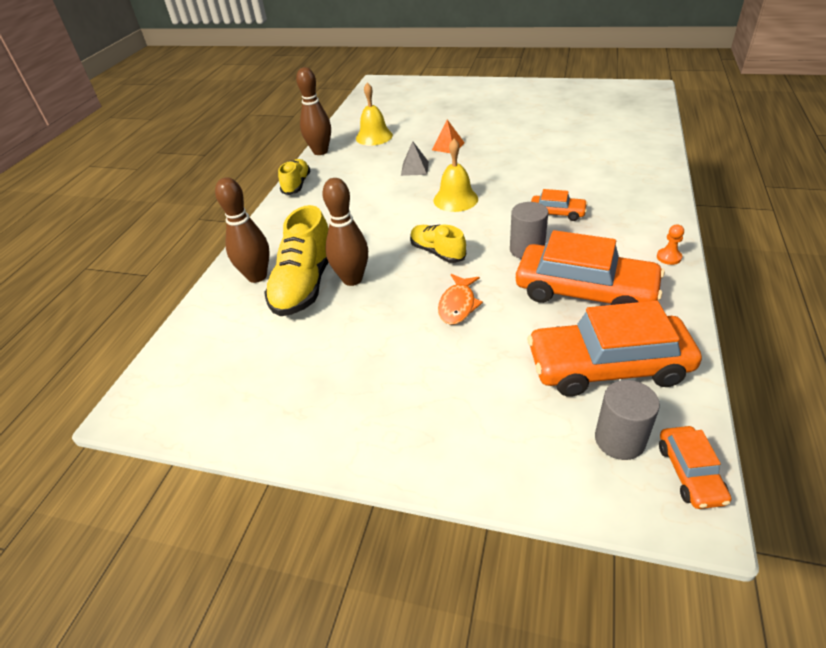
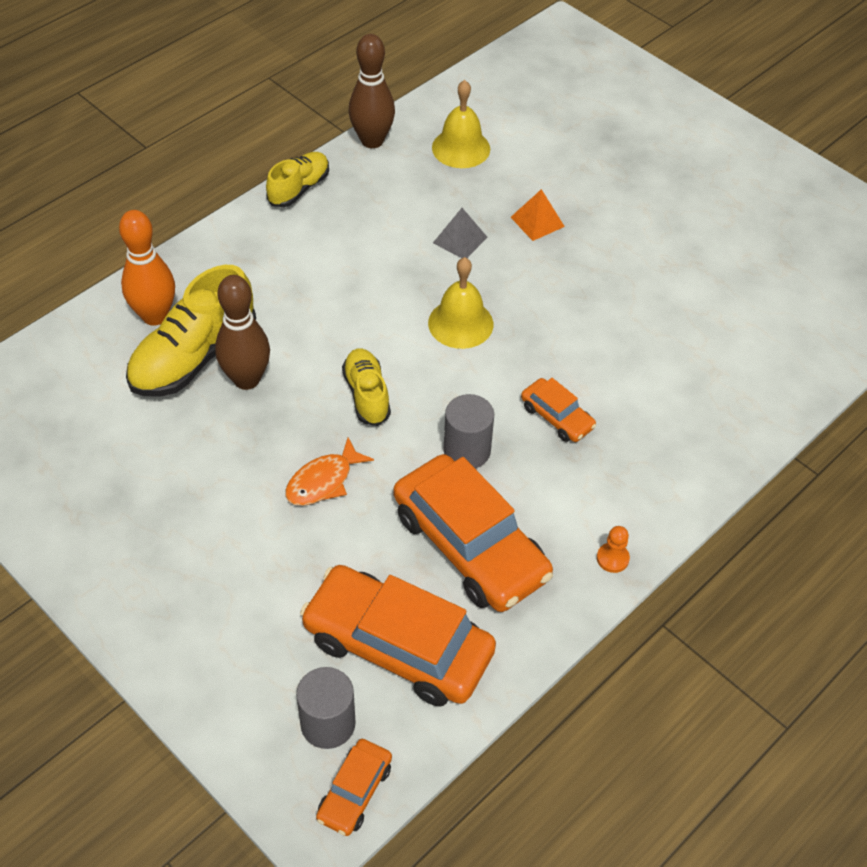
camera: 25 degrees right, 10 degrees up
brown bowling pin [215,177,270,283] -> orange bowling pin [119,210,175,326]

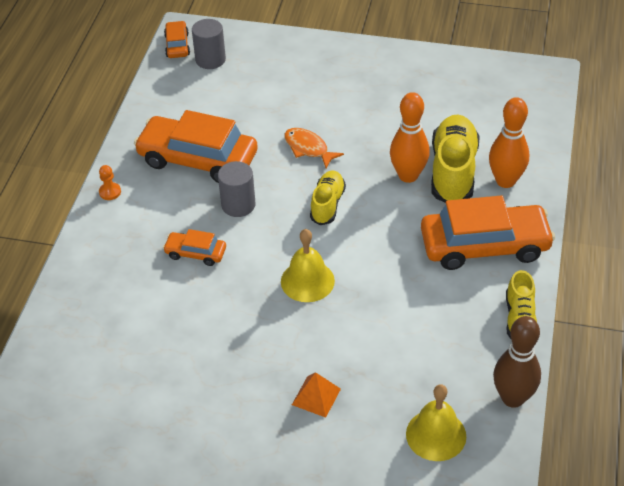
camera: 150 degrees right, 5 degrees down
brown bowling pin [215,275,270,390] -> orange bowling pin [390,92,430,183]
orange fish [285,437,374,506] -> orange fish turned 60 degrees counterclockwise [284,128,344,168]
orange car [300,565,496,707] -> orange car moved to [421,195,555,270]
yellow shoe [342,349,391,426] -> yellow shoe turned 120 degrees counterclockwise [310,170,346,225]
grey pyramid [433,208,488,258] -> none

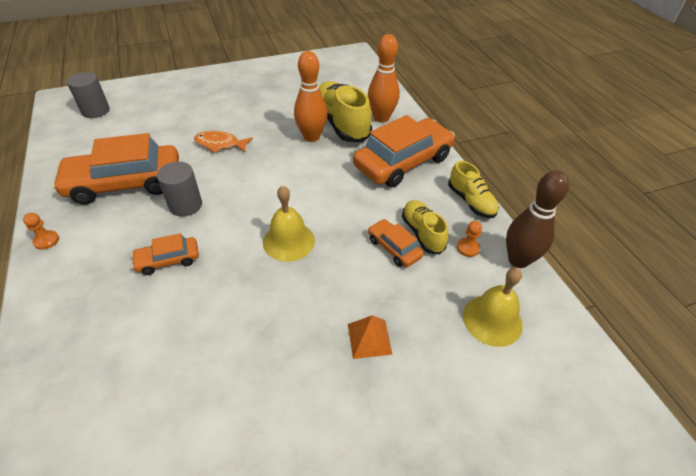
camera: 35 degrees left, 0 degrees up
orange car [164,21,190,58] -> orange car moved to [368,219,424,267]
yellow shoe [310,170,346,225] -> yellow shoe moved to [402,200,448,254]
none -> orange pawn [457,221,482,257]

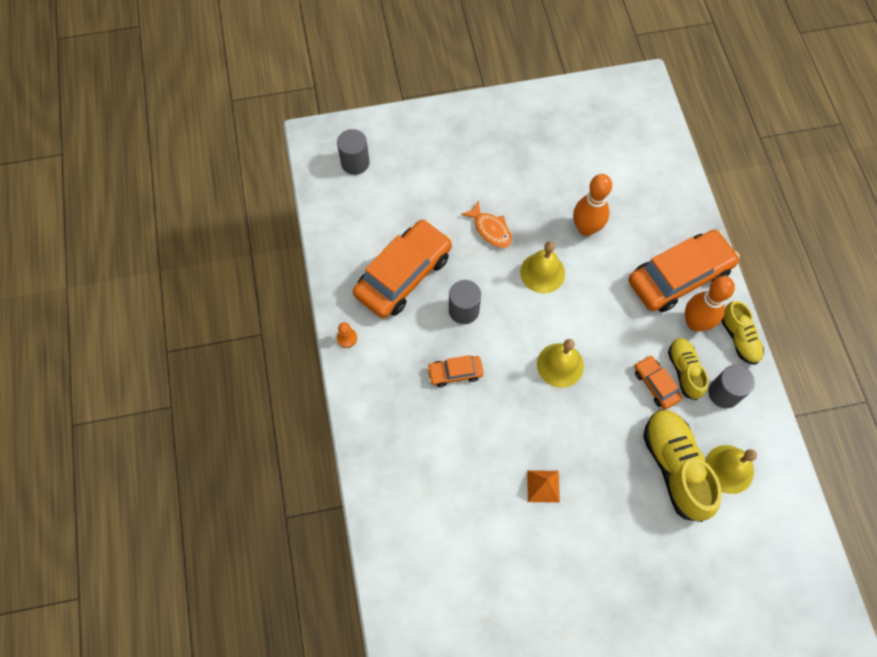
camera: 10 degrees right, 20 degrees up
orange car [52,133,179,205] -> orange car turned 135 degrees clockwise [353,219,452,318]
orange fish [194,131,253,153] -> orange fish turned 150 degrees counterclockwise [461,201,512,248]
yellow shoe [319,81,372,142] -> yellow shoe moved to [643,409,722,522]
orange pyramid [348,315,393,359] -> orange pyramid moved to [527,470,560,503]
orange bowling pin [368,34,400,122] -> orange bowling pin moved to [685,276,735,331]
orange pawn [457,221,482,257] -> grey cylinder [708,365,755,408]
brown bowling pin [506,170,569,268] -> none
none -> yellow bell [520,241,565,293]

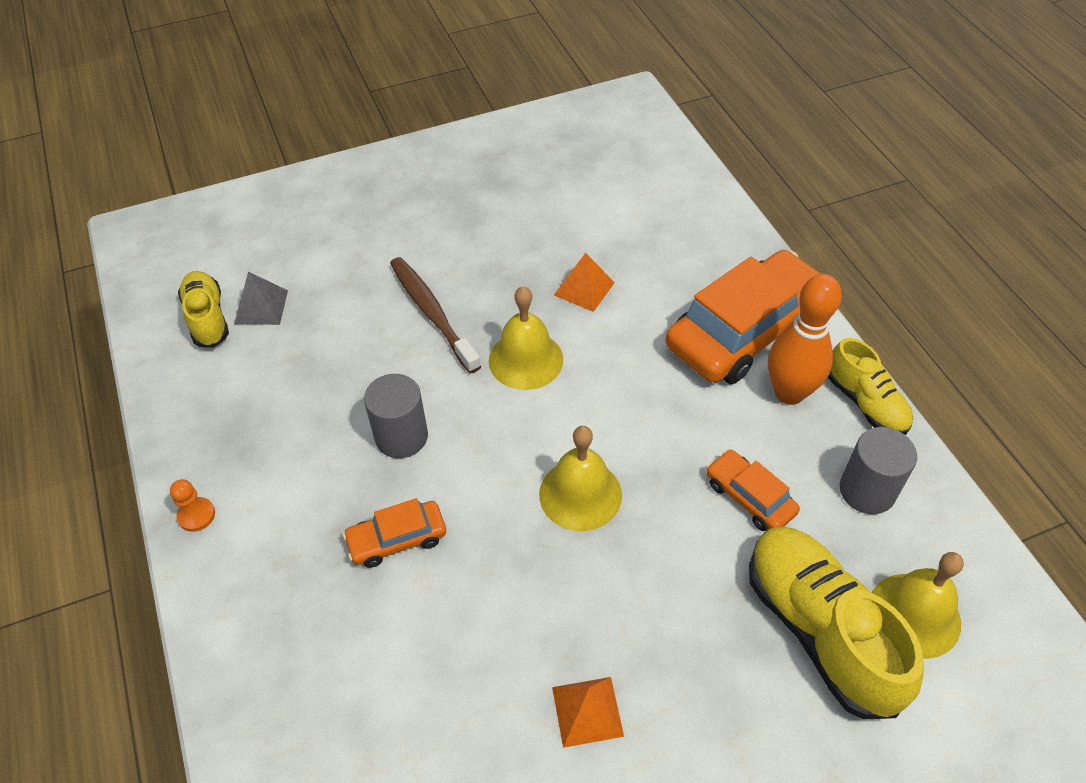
camera: 10 degrees left, 15 degrees down
grey cylinder [337,129,370,175] -> none
orange car [353,219,452,318] -> none
orange fish [461,201,512,248] -> brown toothbrush [390,257,481,374]
orange bowling pin [573,174,612,236] -> orange pyramid [554,253,615,312]
yellow shoe [668,338,708,400] -> yellow shoe moved to [178,271,229,348]
none -> grey pyramid [234,272,288,325]

